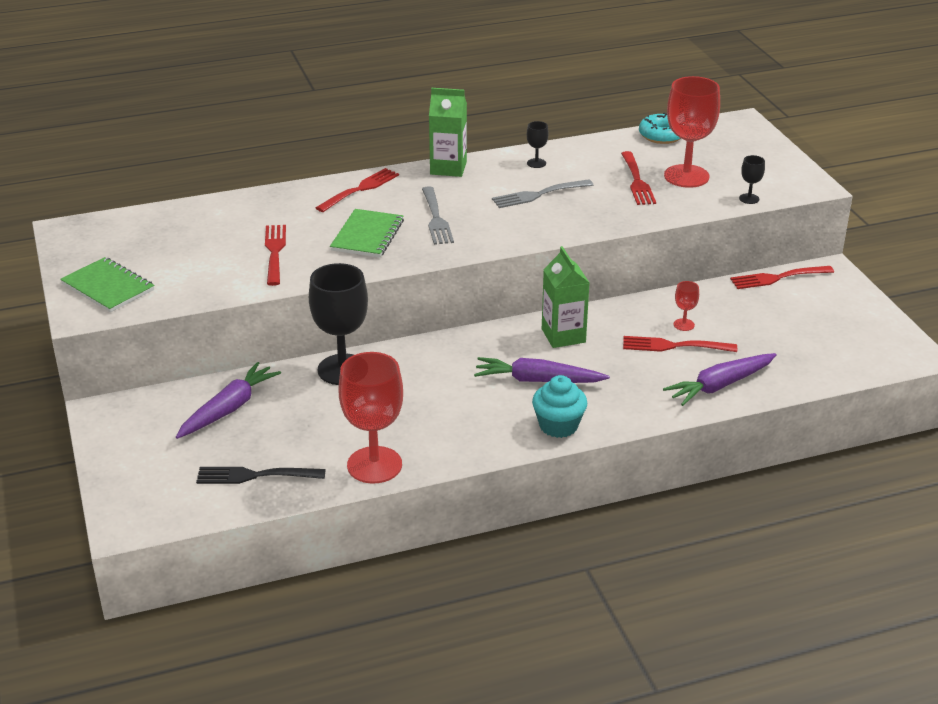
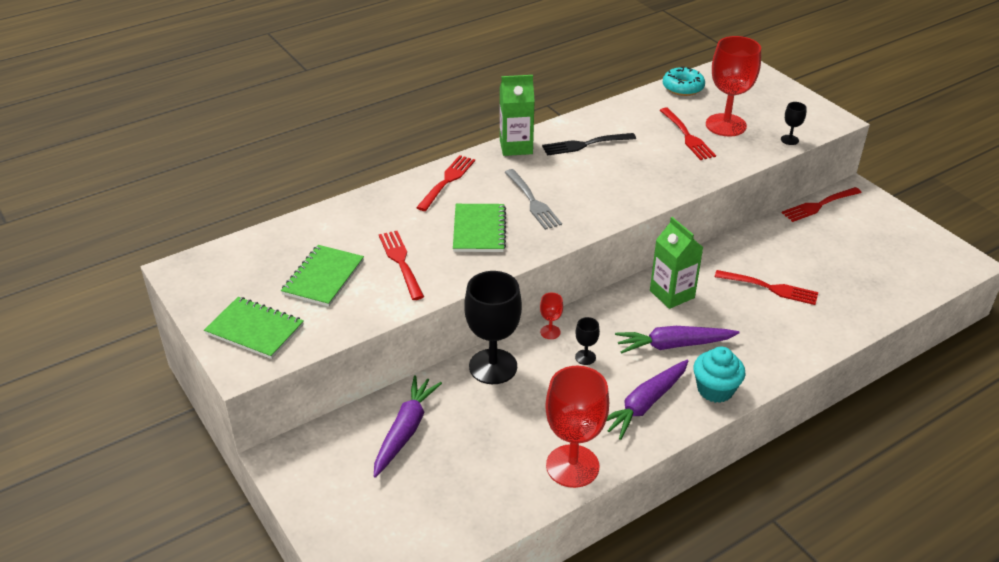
camera: 15 degrees left, 5 degrees up
black fork [196,467,326,484] -> black fork moved to [542,133,636,156]
grey fork [492,179,593,208] -> none
black goblet [527,121,549,168] -> black goblet moved to [575,317,600,365]
red fork [623,336,737,352] -> red fork turned 150 degrees counterclockwise [715,270,818,305]
purple carrot [663,353,777,406] -> purple carrot moved to [607,360,688,440]
red goblet [673,281,699,331] -> red goblet moved to [540,293,563,339]
none -> green notebook [281,245,364,307]

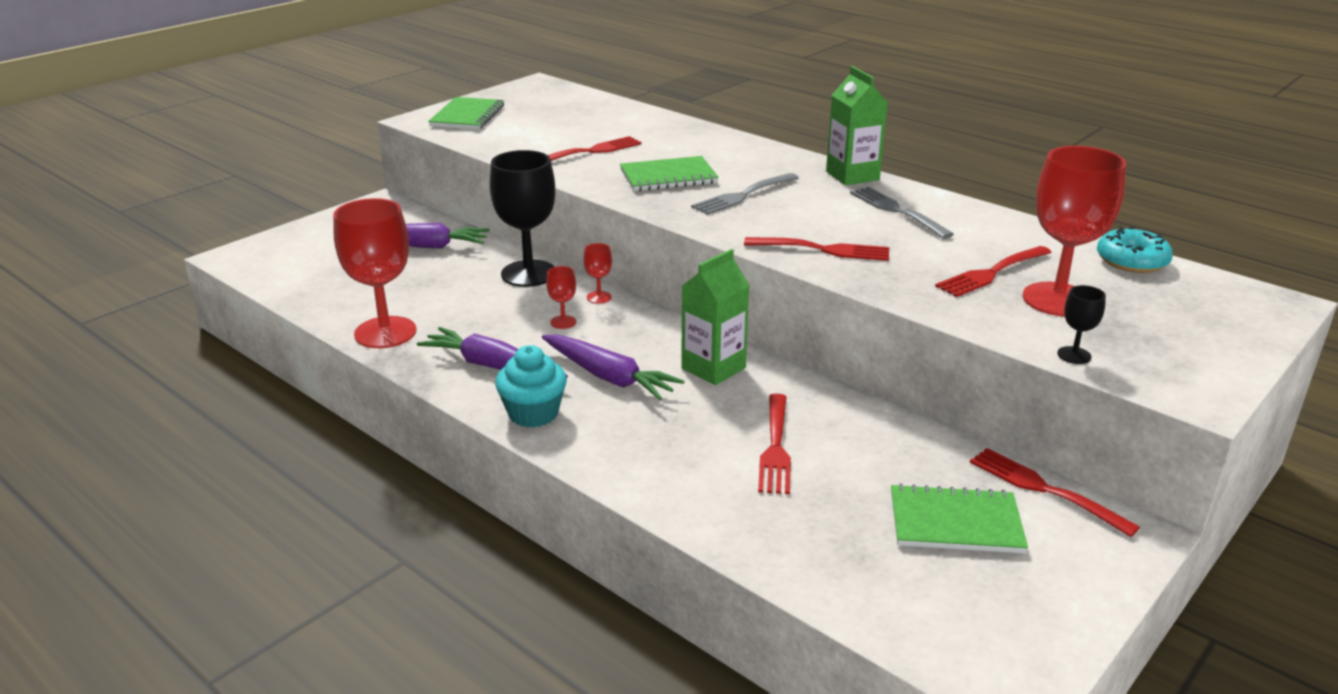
camera: 75 degrees right, 10 degrees down
green notebook [281,245,364,307] -> green notebook moved to [891,484,1028,553]
red fork [416,155,475,211] -> red fork moved to [744,237,889,261]
black fork [542,133,636,156] -> grey fork [850,187,954,239]
black goblet [575,317,600,365] -> red goblet [546,266,576,329]
purple carrot [615,326,740,354] -> purple carrot turned 150 degrees clockwise [542,335,684,400]

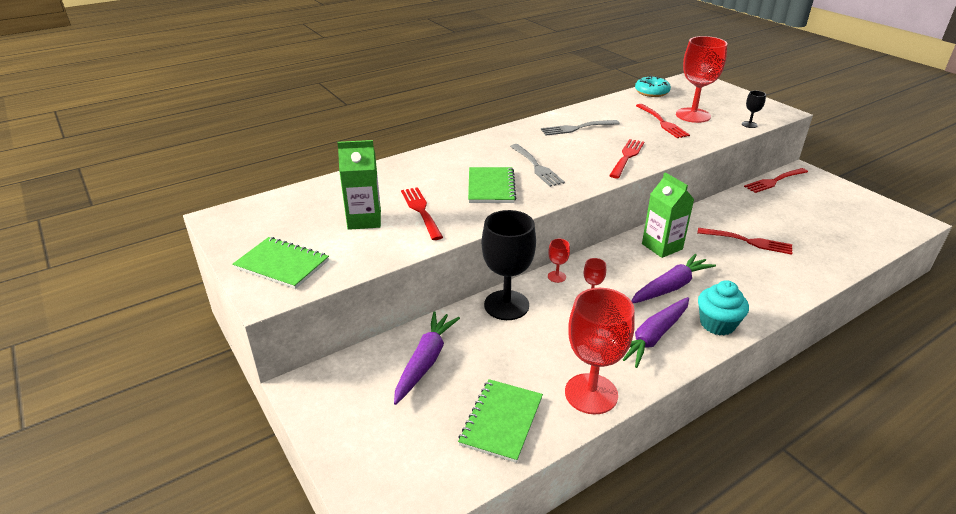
camera: 75 degrees left, 5 degrees up
green carton [826,66,888,185] -> green carton moved to [337,140,381,230]
green notebook [891,484,1028,553] -> green notebook moved to [458,379,543,463]

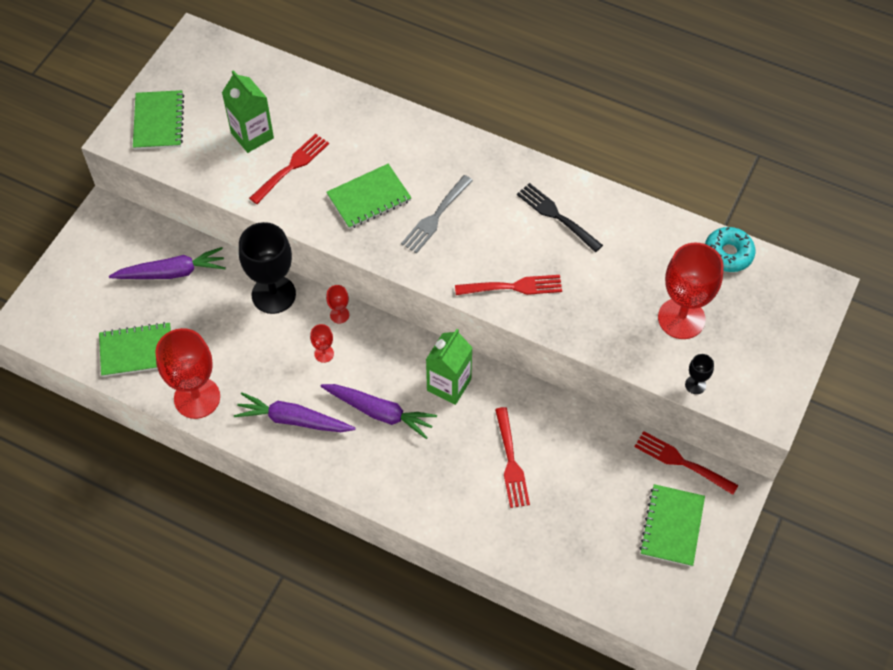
camera: 60 degrees right, 25 degrees up
grey fork [541,120,620,136] -> black fork [517,183,603,252]
red fork [636,104,690,138] -> none
turquoise cupcake [698,280,749,335] -> none
none -> green notebook [639,484,705,567]

